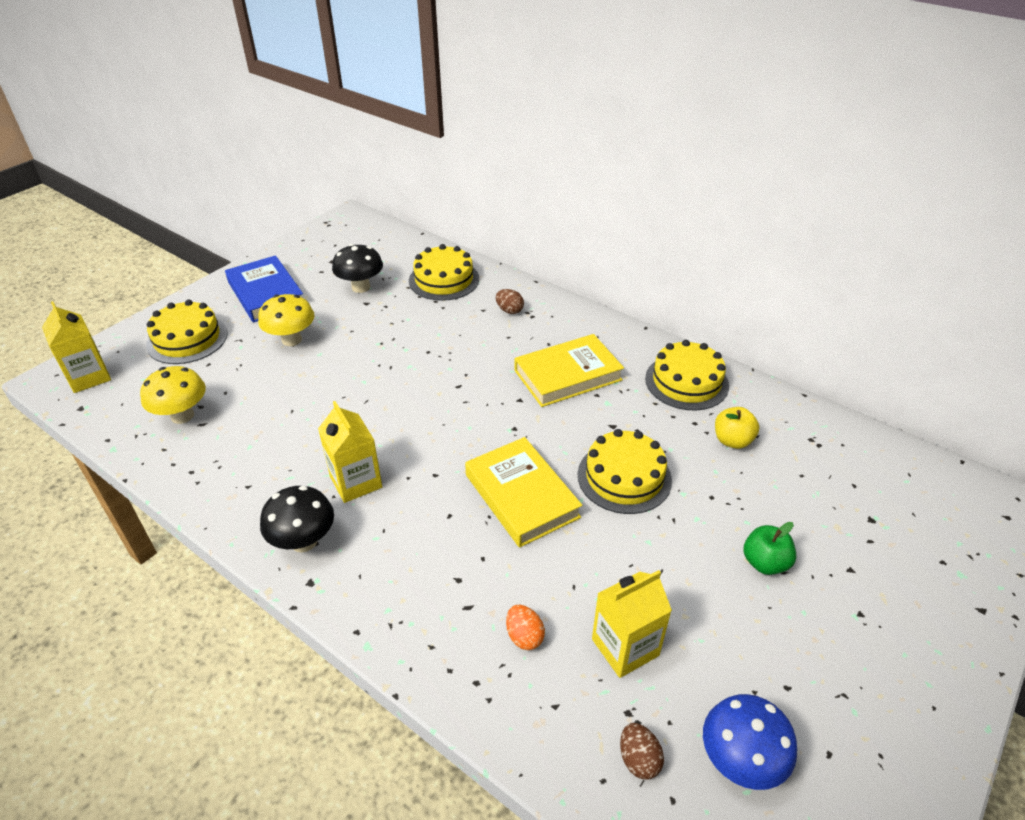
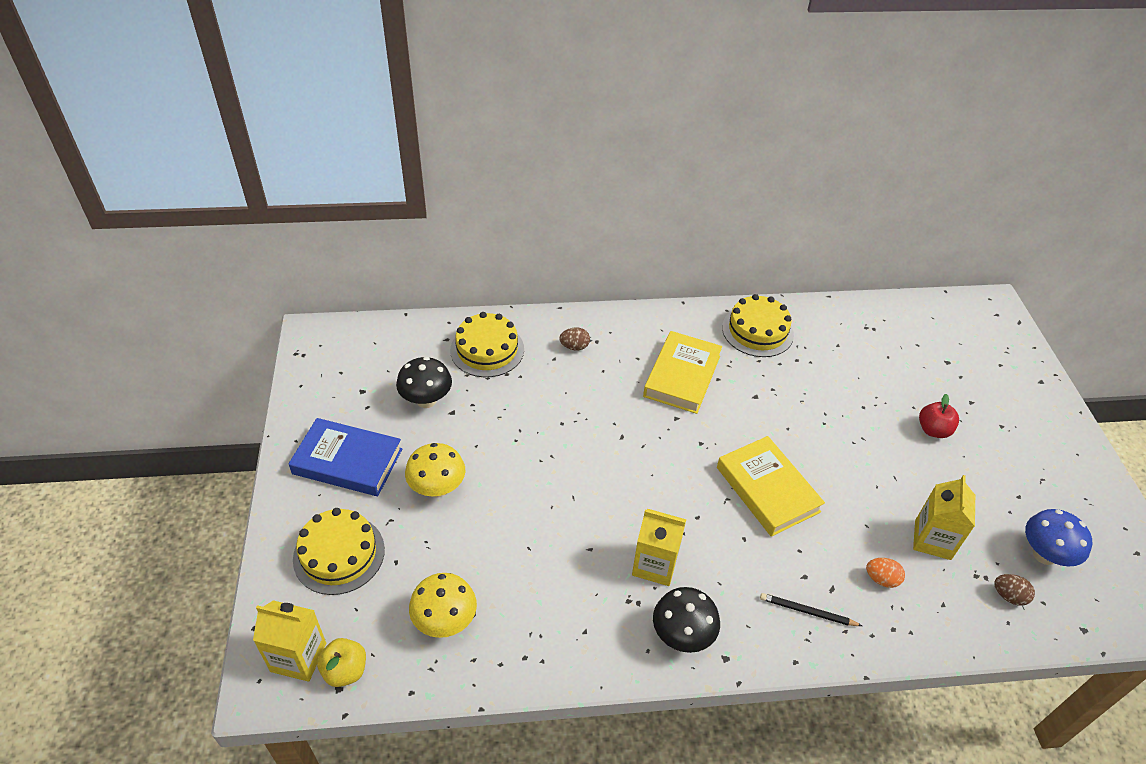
camera: 45 degrees left, 5 degrees up
yellow book [465,437,582,548] -> yellow book turned 45 degrees clockwise [717,436,825,537]
yellow cake [578,429,672,514] -> none
yellow apple [715,407,760,449] -> yellow apple moved to [317,638,366,687]
green apple [744,522,796,575] -> red apple [919,394,959,438]
none -> black pencil [760,593,862,626]

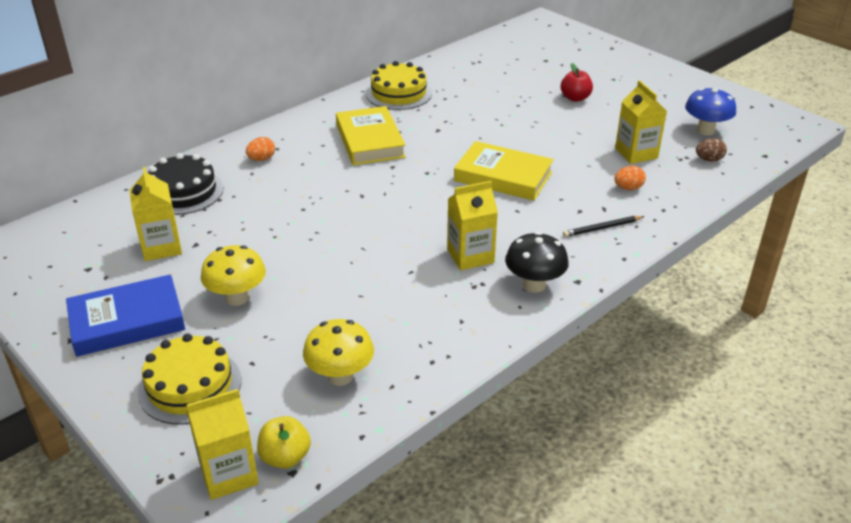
camera: 35 degrees left, 10 degrees down
black mushroom [396,357,452,408] -> yellow carton [129,167,182,261]
yellow cake [450,312,524,377] -> black cake [148,153,224,215]
brown egg [559,327,590,350] -> orange egg [246,137,275,161]

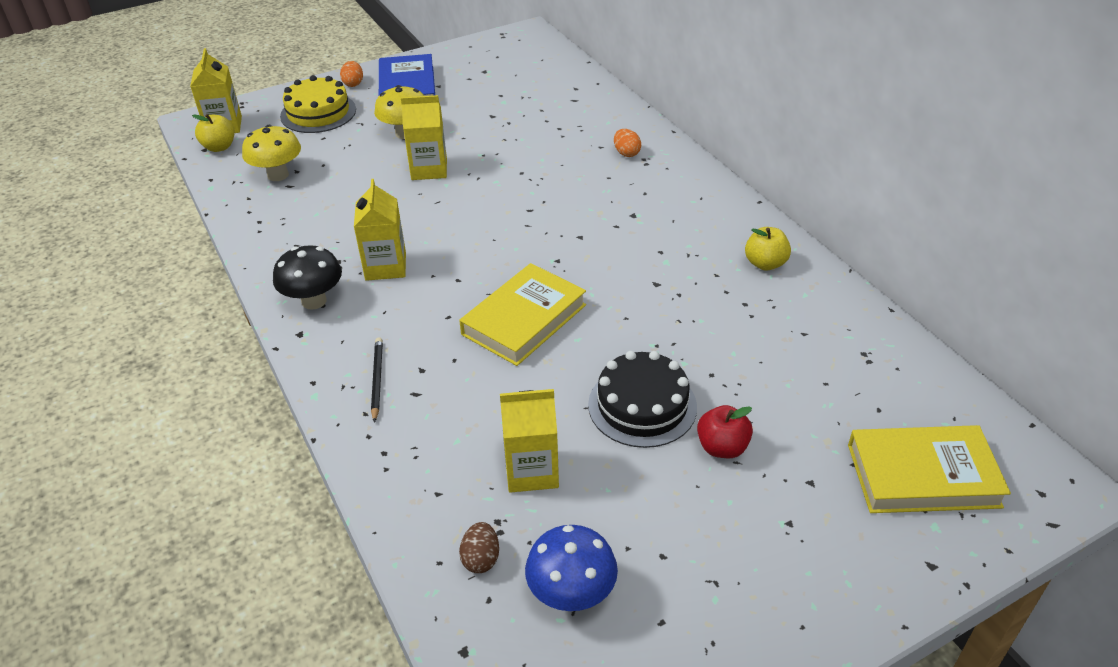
camera: 105 degrees right, 5 degrees up
yellow carton [129,167,182,261] -> yellow carton moved to [401,95,447,180]
black cake [148,153,224,215] -> black cake moved to [588,351,697,448]
yellow book [336,106,406,165] -> yellow book moved to [848,425,1011,513]
yellow cake [366,61,432,110] -> yellow apple [745,227,791,271]
orange egg [614,166,646,190] -> orange egg moved to [340,61,363,87]

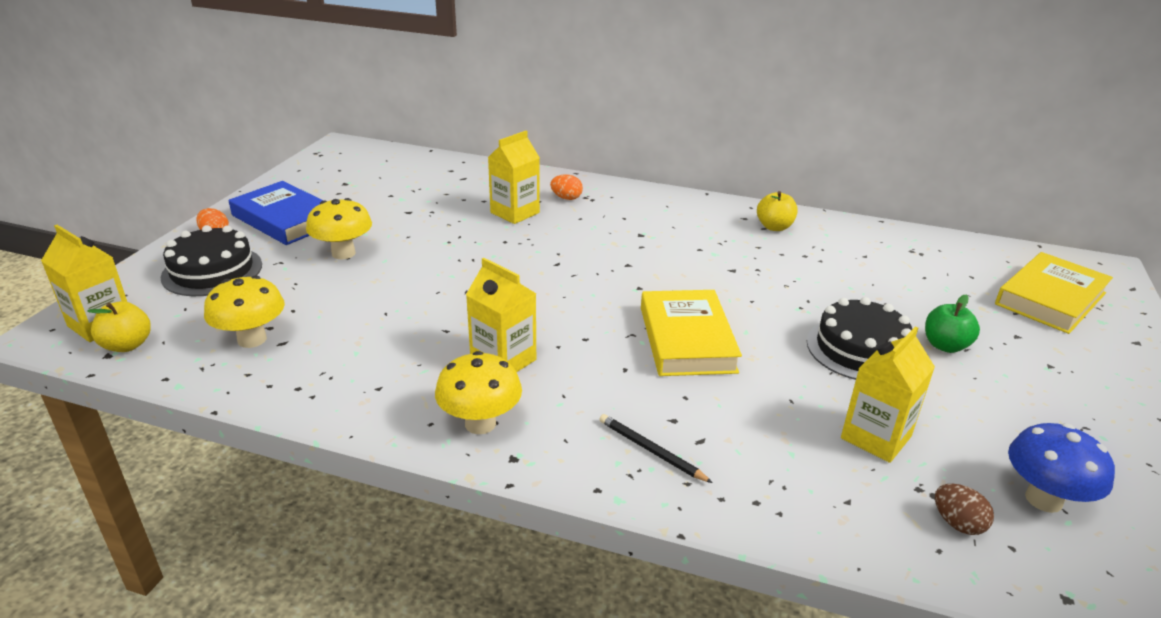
camera: 45 degrees left, 10 degrees down
black mushroom [273,245,342,310] -> yellow mushroom [435,351,522,434]
yellow cake [280,75,356,133] -> black cake [160,225,262,296]
yellow carton [401,95,447,180] -> yellow carton moved to [488,131,540,224]
red apple [697,405,753,458] -> green apple [925,295,980,353]

